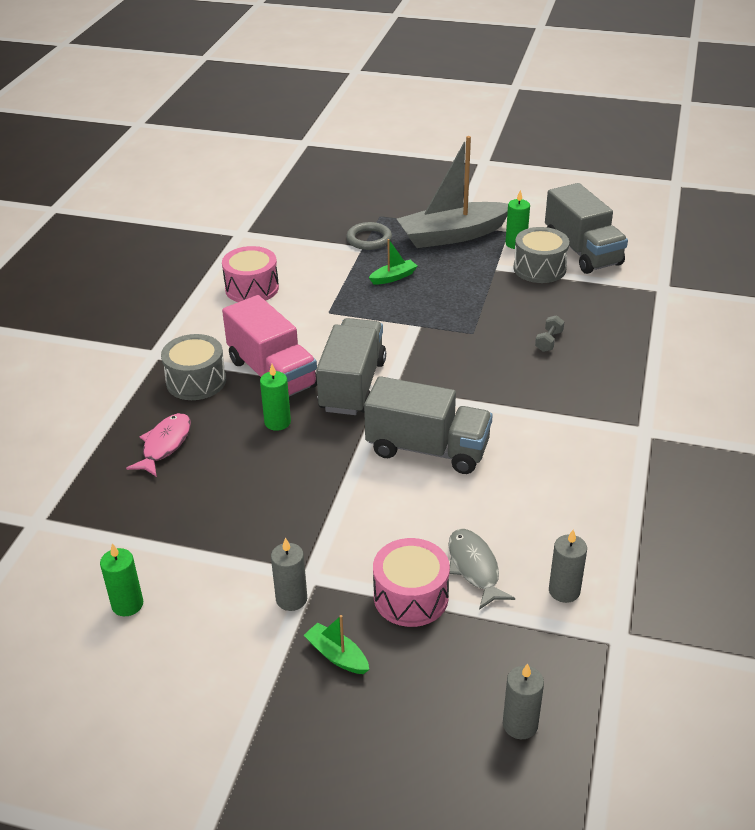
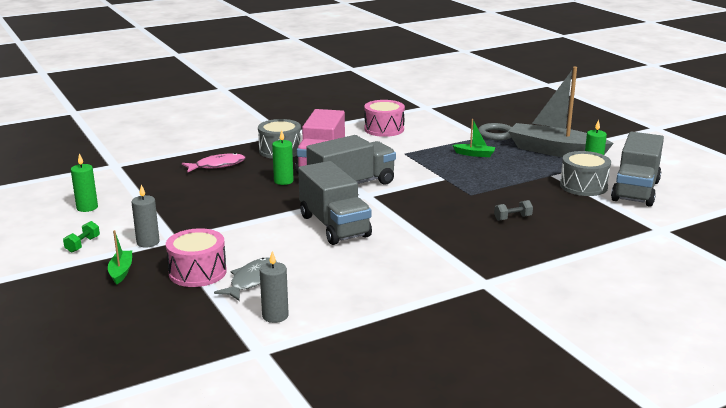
camera: 45 degrees right, 15 degrees down
grey candle [503,663,544,739] -> none
none -> green dumbbell [63,221,100,252]

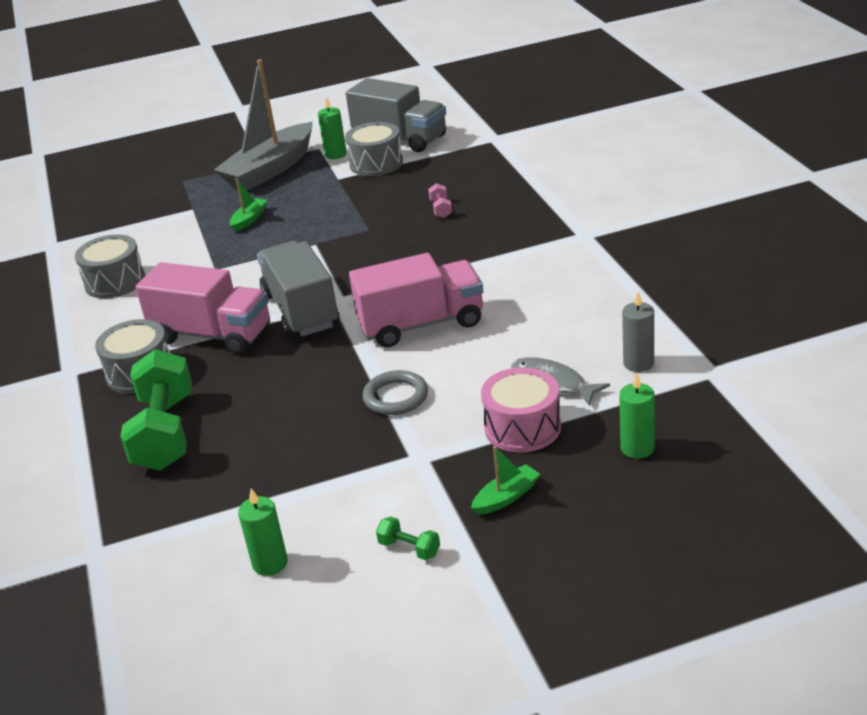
camera: 75 degrees left, 10 degrees up
green boat [108,230,132,285] -> green boat turned 135 degrees clockwise [471,446,540,515]
grey candle [131,185,160,247] -> none
pink fish [182,153,245,172] -> green dumbbell [120,349,192,471]
green candle [272,130,294,185] -> green candle moved to [619,373,655,459]
grey truck [298,161,372,245] -> pink truck [349,253,483,348]
pink drum [364,100,405,137] -> grey drum [75,234,145,298]
grey ring [478,123,512,140] -> grey ring moved to [362,370,428,415]
grey dumbbell [494,200,533,221] -> pink dumbbell [428,183,452,218]

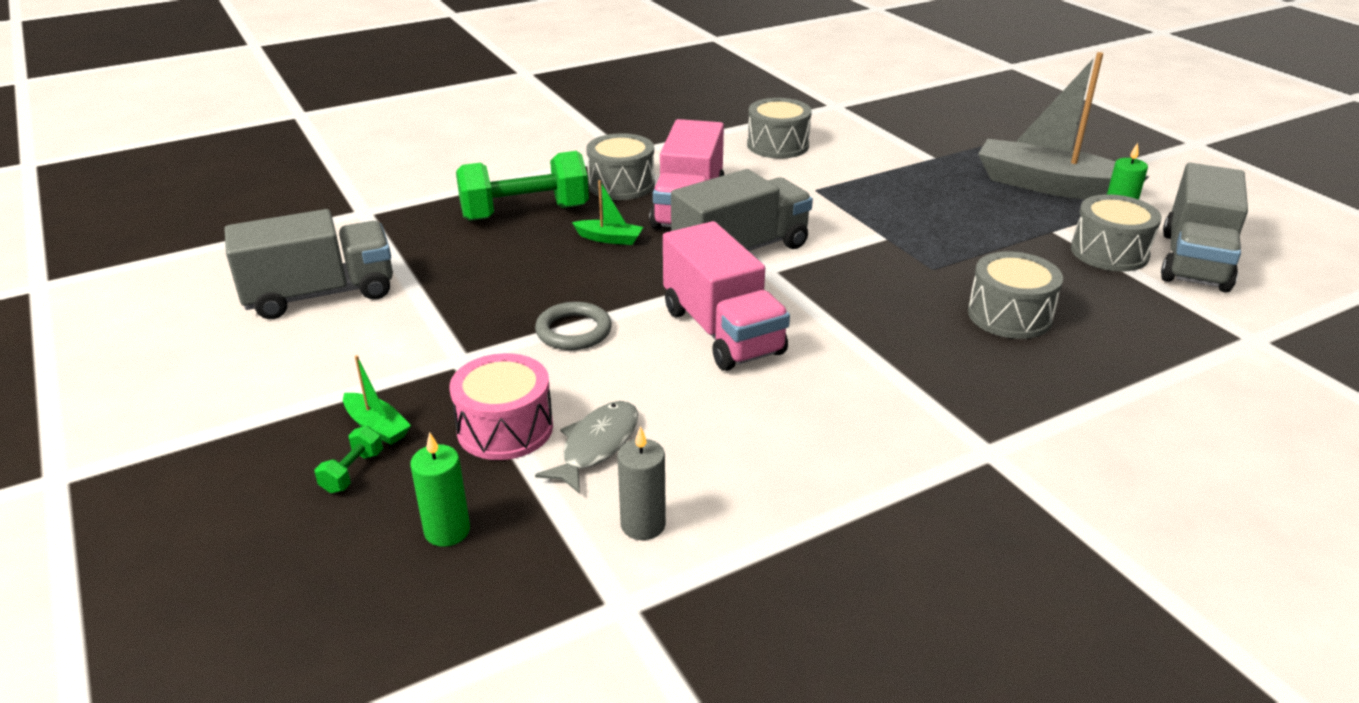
camera: 75 degrees right, 0 degrees up
green boat [229,178,267,232] -> green boat moved to [572,180,643,245]
green candle [238,488,288,576] -> grey truck [224,209,393,319]
green dumbbell [376,517,440,560] -> green dumbbell moved to [314,426,383,493]
pink dumbbell [428,183,452,218] -> grey drum [968,251,1063,339]

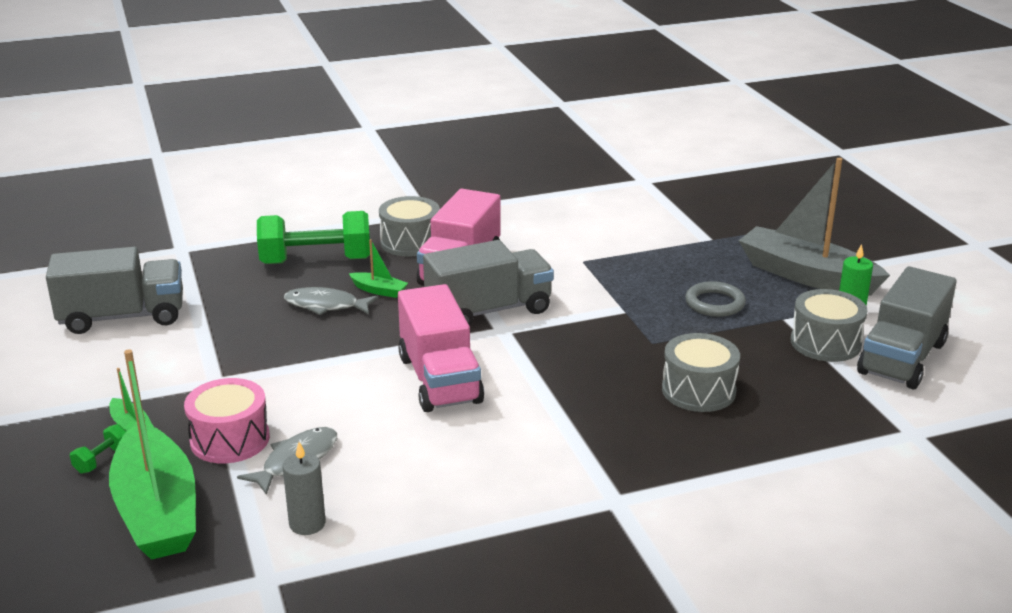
camera: 10 degrees right, 5 degrees down
green candle [410,432,470,547] -> green boat [109,349,196,560]
grey ring [535,302,612,350] -> grey ring moved to [685,281,746,317]
grey drum [747,98,812,158] -> none
none -> grey fish [284,287,378,315]

